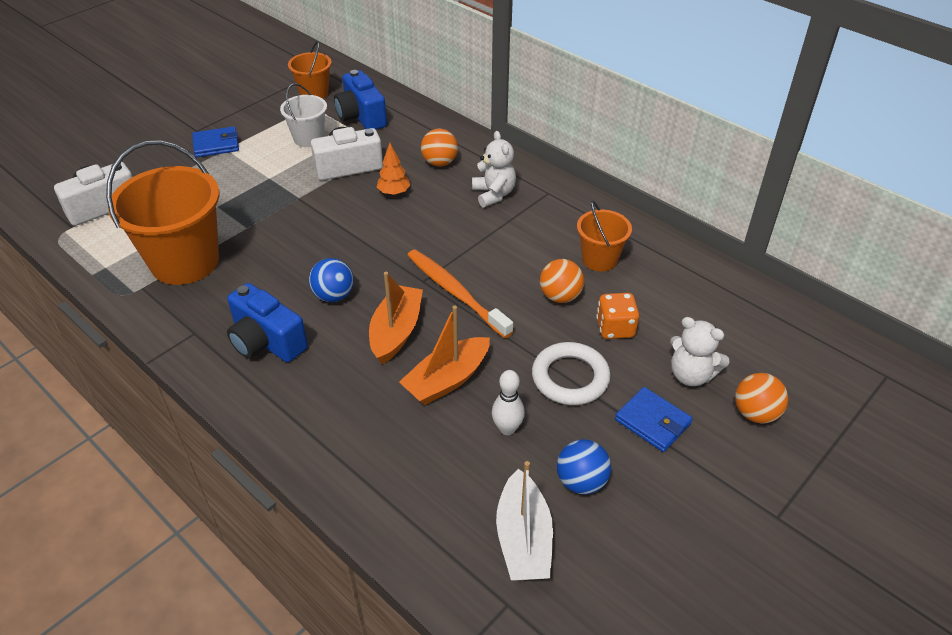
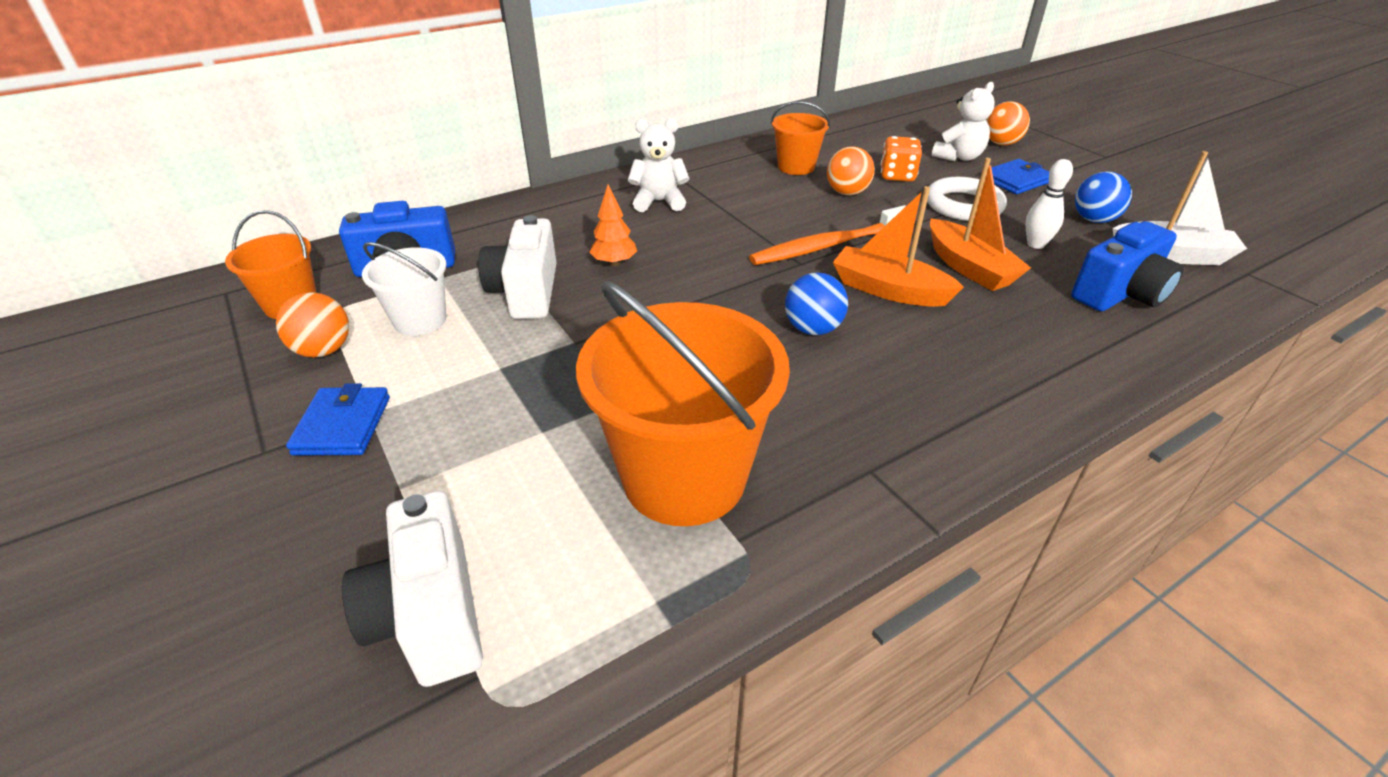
camera: 75 degrees left, 5 degrees down
blue camera [227,283,308,362] -> blue camera moved to [1071,221,1184,311]
orange ball [421,129,458,167] -> orange ball moved to [276,292,349,358]

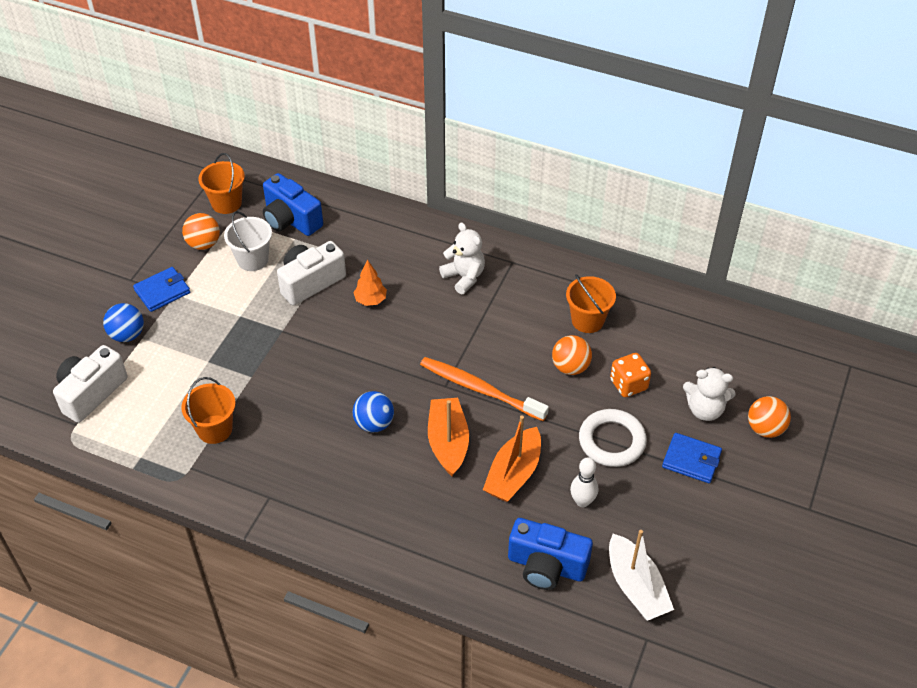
camera: 55 degrees right, 10 degrees up
orange bucket [576,281,790,526] -> orange bucket [181,377,236,444], size x0.53
blue ball [1075,172,1132,223] -> blue ball moved to [103,303,144,342]

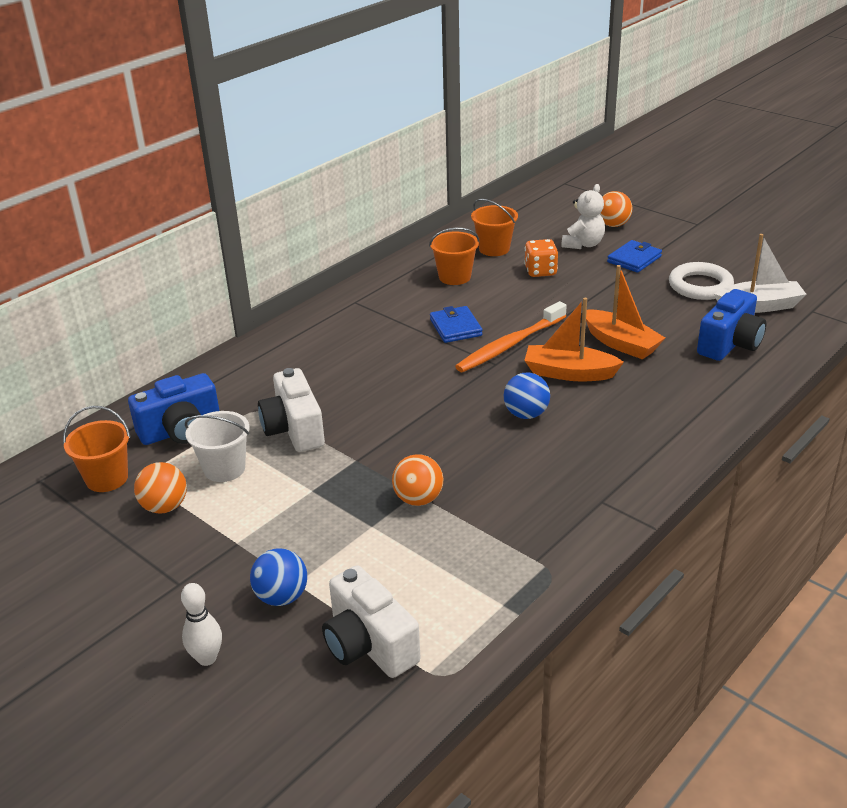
camera: 70 degrees left, 15 degrees down
blue wallet [133,267,190,312] -> blue wallet moved to [430,306,483,343]
orange bucket [181,377,236,444] -> orange bucket moved to [471,199,518,256]
orange tree [353,260,387,306] -> none
white teddy bear [439,222,485,294] -> none
orange ball [552,335,592,375] -> orange ball moved to [392,454,443,506]
white bowling pin [570,457,598,507] -> white bowling pin moved to [181,583,222,666]
white ring [579,409,647,467] -> white ring moved to [669,262,734,300]

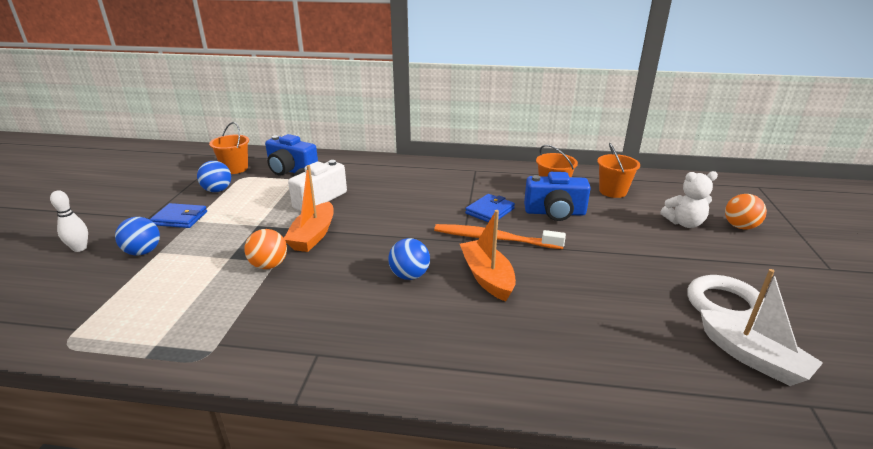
camera: 55 degrees right, 5 degrees down
orange ball [134,462,187,514] -> blue ball [197,161,231,192]
white bucket [185,411,249,482] -> none
white camera [322,565,420,678] -> none
orange dice [524,239,558,277] -> none
orange boat [586,265,665,359] -> orange boat moved to [284,165,334,252]
blue wallet [607,240,662,273] -> blue wallet moved to [150,203,207,228]
blue camera [697,289,766,361] -> blue camera moved to [524,172,591,221]

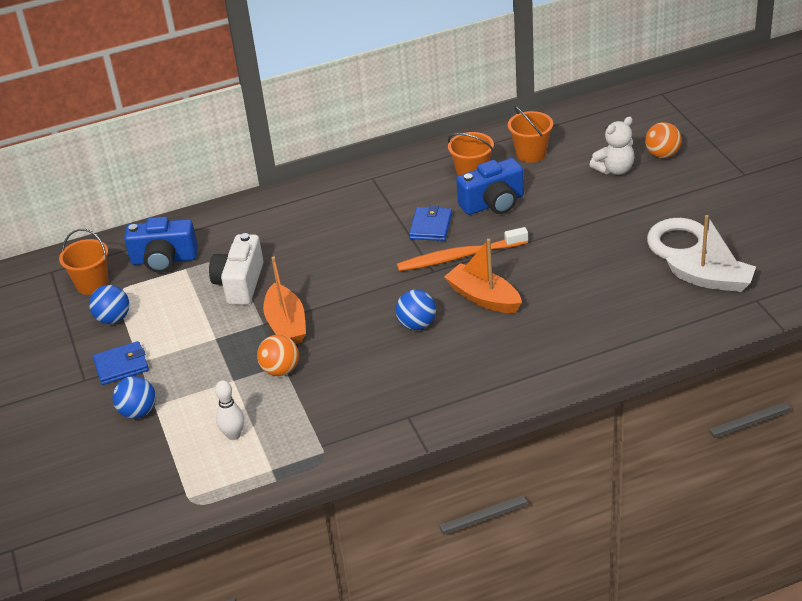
camera: 25 degrees left, 10 degrees up
white bowling pin [50,190,88,252] -> white bowling pin moved to [215,380,244,440]

